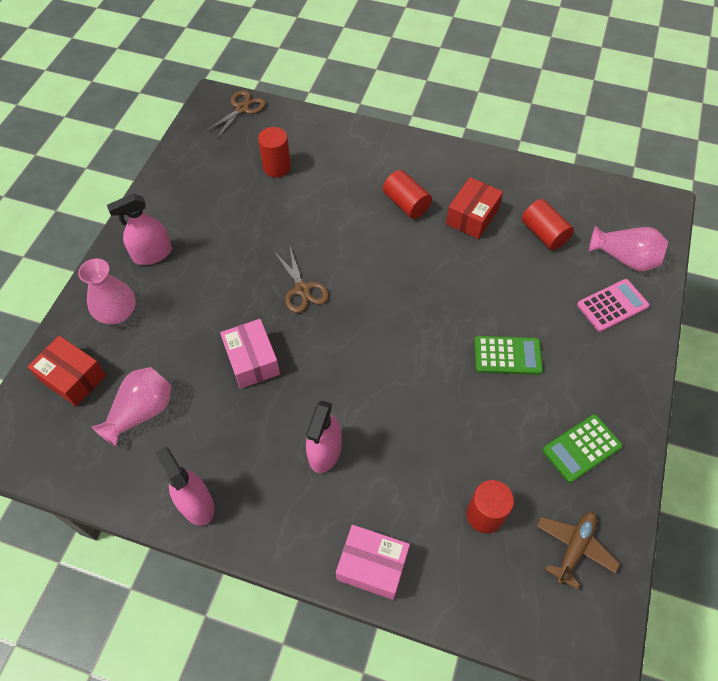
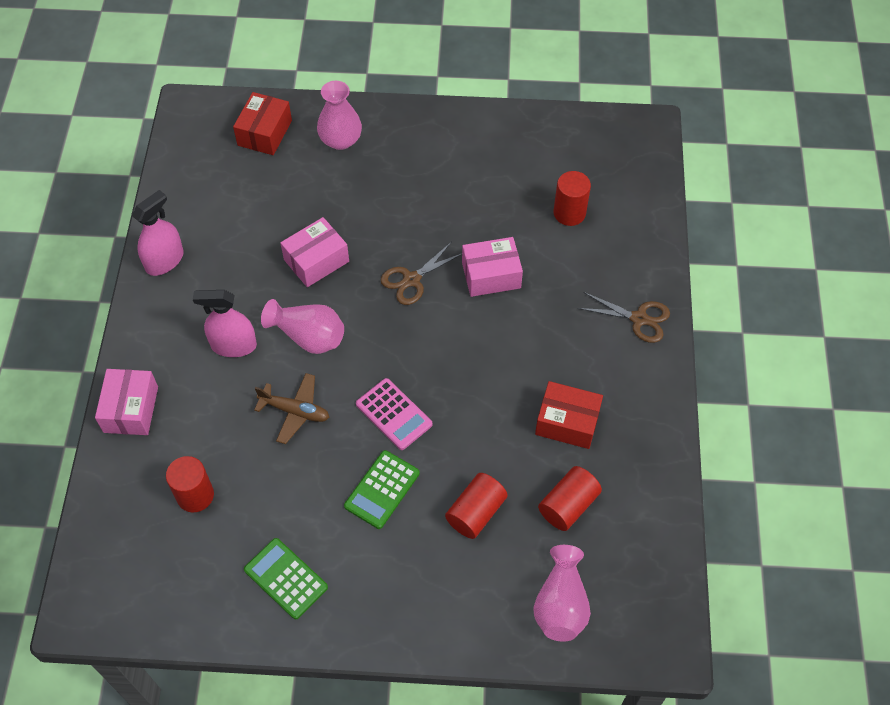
camera: 75 degrees right, 0 degrees up
pink vase [92,367,171,447] -> pink vase moved to [261,299,344,354]
pink spray bottle [107,194,172,265] -> none
brown scissors [205,90,266,139] -> brown scissors moved to [578,292,670,343]
red cylinder [383,170,432,219] -> red cylinder moved to [445,473,508,539]
green calculator [474,336,543,375] -> green calculator turned 45 degrees clockwise [344,450,420,529]
brown plane [536,512,620,589] -> brown plane moved to [254,373,330,444]
pink calculator [577,279,650,332] -> pink calculator moved to [356,378,432,450]
none -> pink box [462,237,523,297]

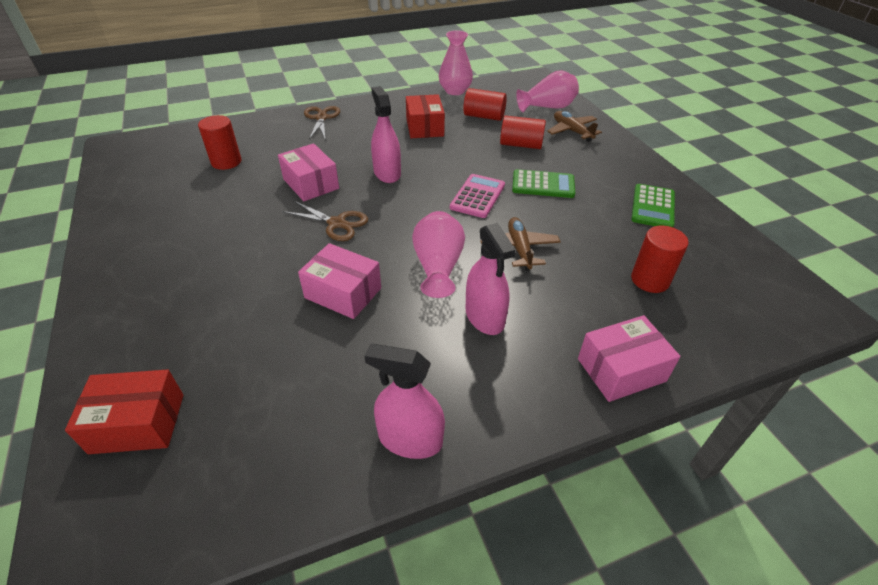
camera: 115 degrees left, 15 degrees down
pink vase [317,81,362,150] -> pink vase moved to [439,31,473,95]
none -> pink spray bottle [371,86,401,183]
none -> brown plane [547,111,602,142]

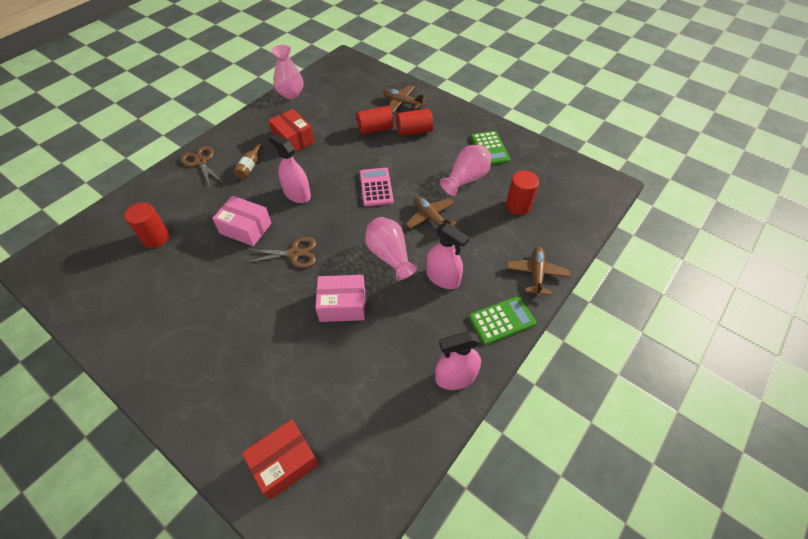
camera: 30 degrees left, 10 degrees up
red cylinder [463,88,507,121] -> red cylinder moved to [396,109,433,136]
green calculator [512,169,575,198] -> green calculator moved to [469,296,536,345]
pink vase [516,70,579,112] -> pink vase moved to [440,145,491,196]
pink box [578,315,680,402] -> brown plane [507,247,570,297]
none -> brown bottle [233,144,262,179]

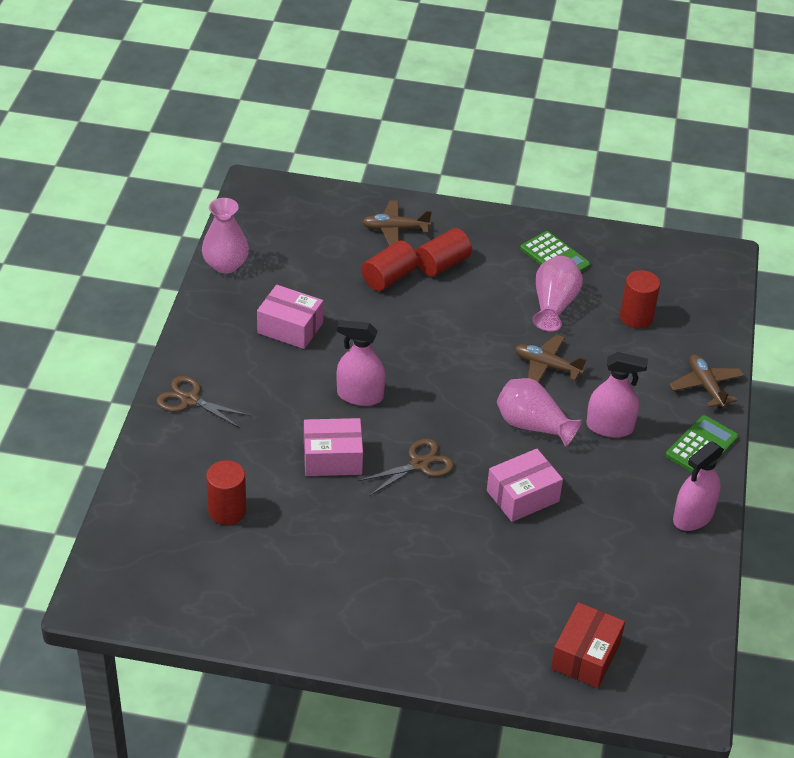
camera: 30 degrees left, 10 degrees down
brown bottle [233,144,262,179] -> none
red box [268,109,315,153] -> pink box [257,285,323,349]
pink calculator [360,168,394,206] -> none

